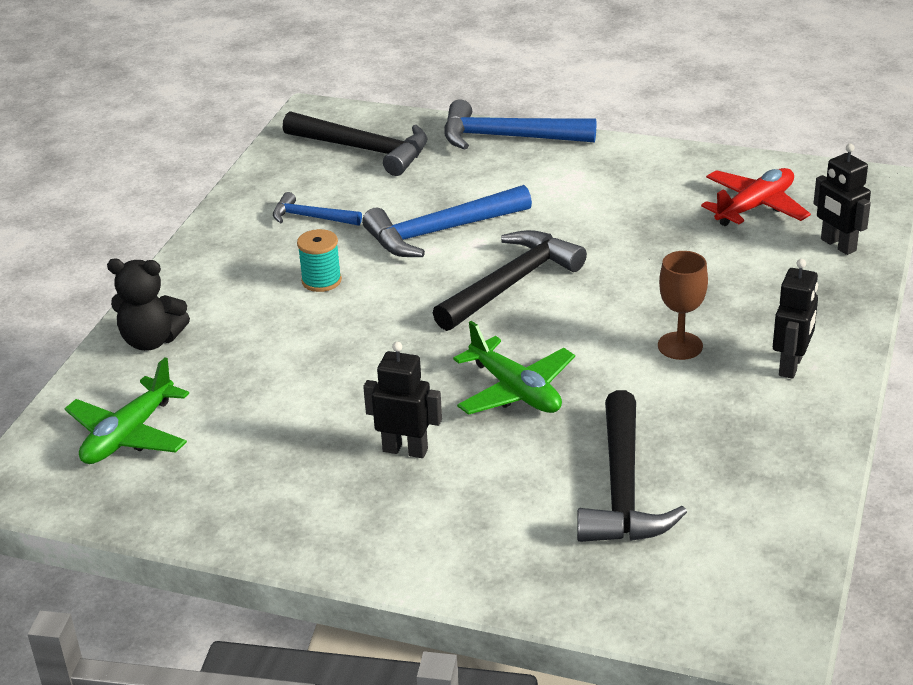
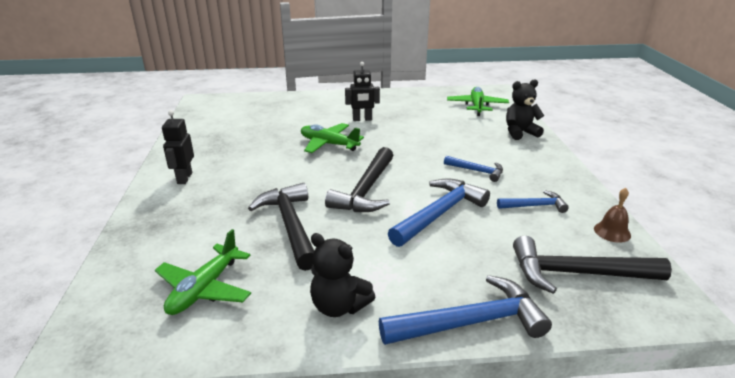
camera: 155 degrees right, 5 degrees down
turquoise spool [297,229,342,292] -> blue hammer [444,156,503,182]
black hammer [577,390,687,542] -> black hammer moved to [248,183,314,271]
brown goblet [658,251,708,360] -> none
red plane [701,168,811,226] -> green plane [155,229,251,315]
black robot [814,144,871,255] -> none
none -> black teddy bear [310,233,376,317]
none -> brown bell [594,188,631,243]

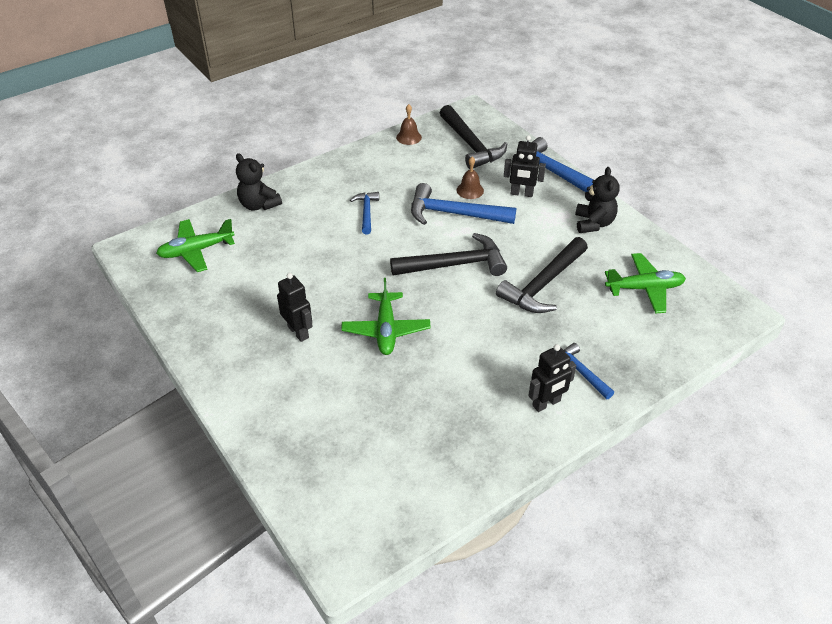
camera: 120 degrees left, 15 degrees up
blue hammer [497,190,569,213] -> blue hammer moved to [564,343,614,399]
none -> brown bell [456,157,484,199]
none -> black robot [504,135,546,197]

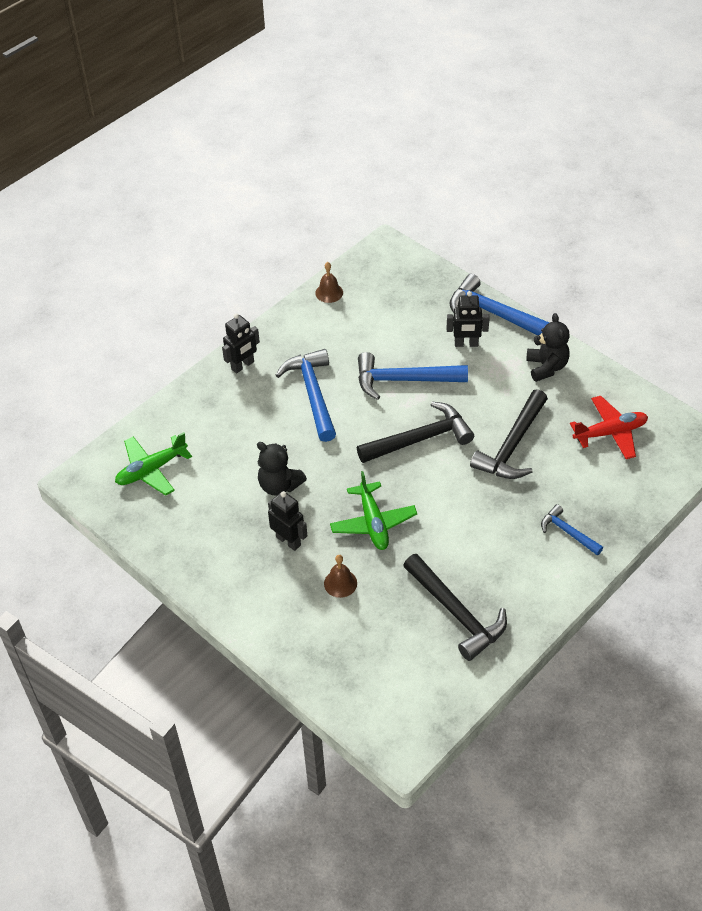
camera: 10 degrees left, 5 degrees up
black teddy bear [236,153,282,211] -> black teddy bear moved to [257,442,307,496]
blue hammer [350,192,379,235] -> blue hammer [276,349,336,442], size x1.80
black hammer [440,105,507,169] -> black hammer moved to [403,554,507,661]
brown bell [456,157,484,199] -> brown bell moved to [324,555,357,598]
black robot [528,344,576,412] -> black robot moved to [222,313,260,373]
green plane [605,253,686,313] -> red plane [570,396,648,459]

